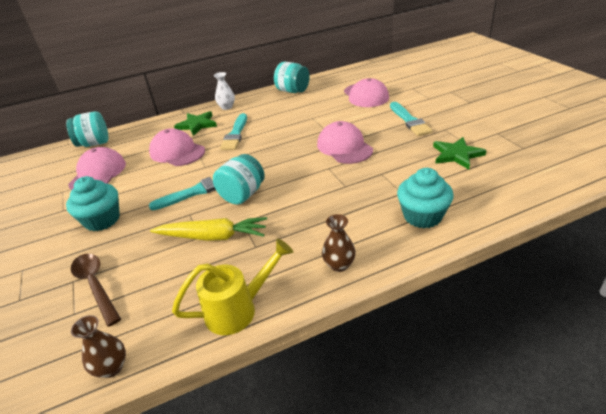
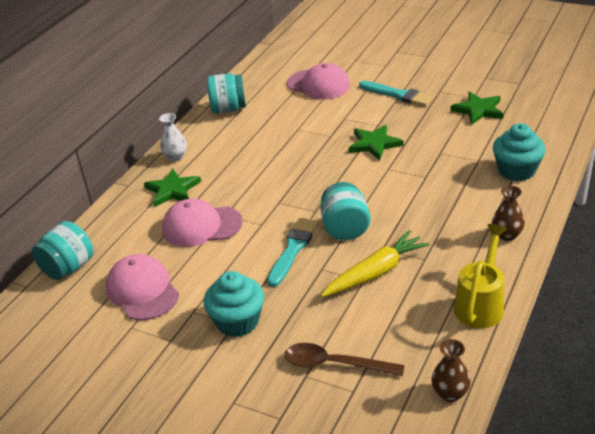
camera: 40 degrees left, 0 degrees up
turquoise brush [220,113,247,150] -> none
pink cap [317,121,373,164] -> green star [349,125,403,160]

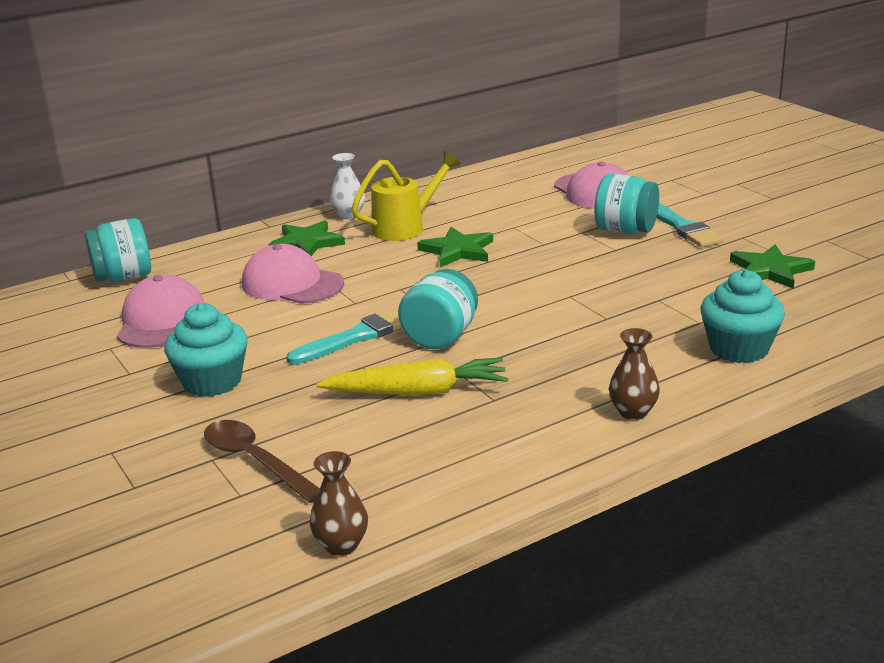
camera: 30 degrees right, 10 degrees down
turquoise jar [207,73,246,114] -> turquoise jar moved to [594,174,659,234]
green star [349,125,403,160] -> green star moved to [417,227,493,267]
yellow watering can [454,224,507,328] -> yellow watering can moved to [351,151,461,241]

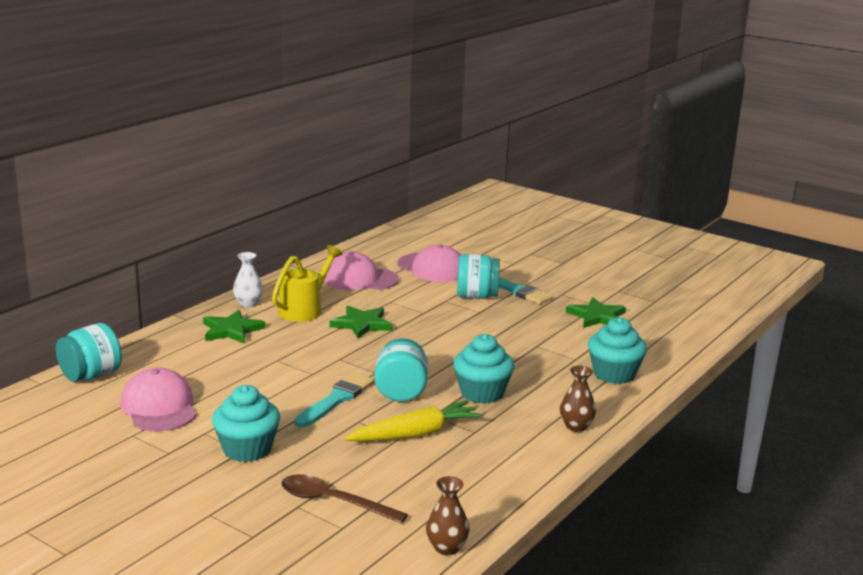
camera: 25 degrees left, 5 degrees down
pink cap [242,244,344,304] -> pink cap moved to [324,251,399,290]
none -> turquoise cupcake [453,334,514,404]

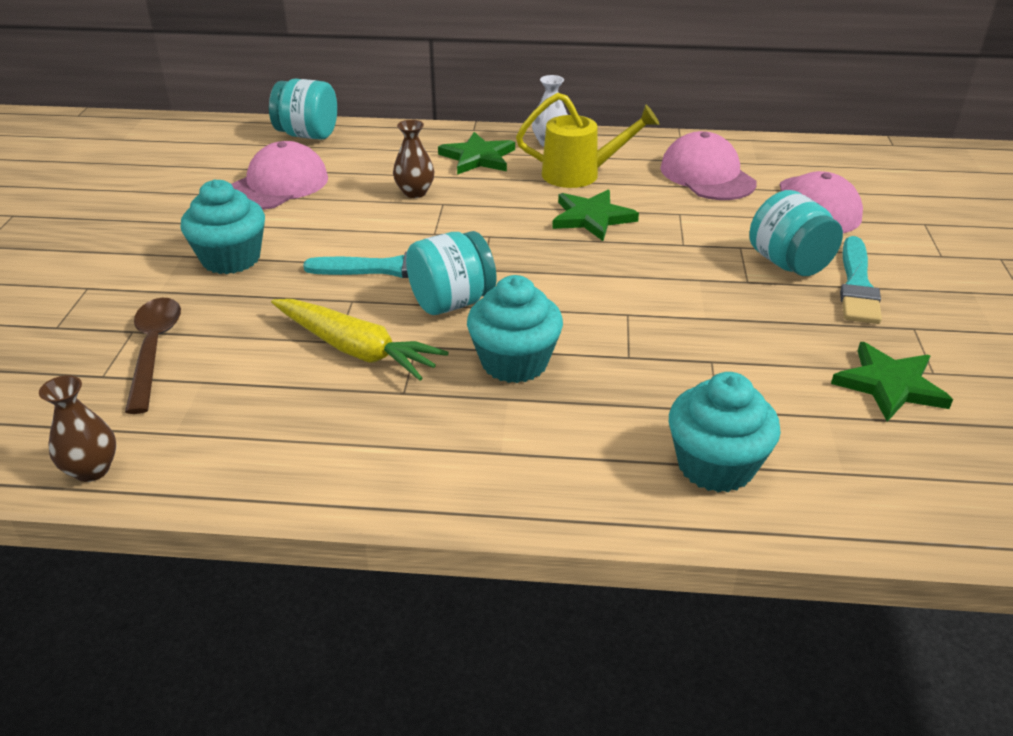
camera: 60 degrees right, 15 degrees up
brown vase [560,366,596,432] -> brown vase moved to [393,120,434,198]

